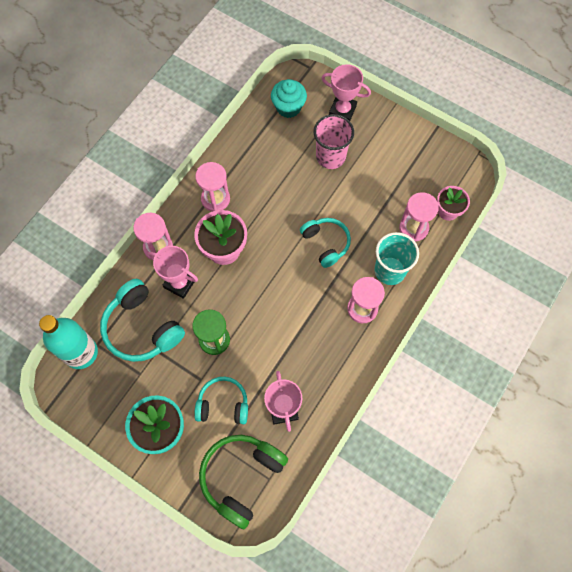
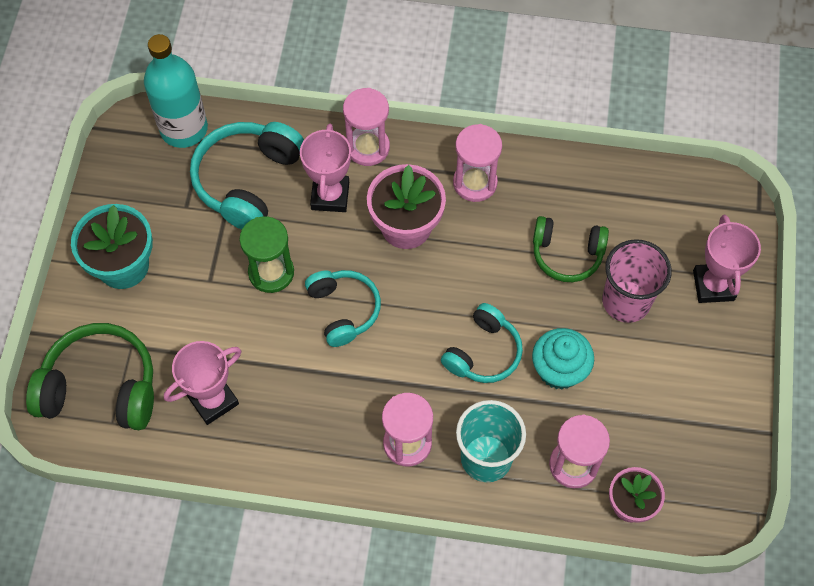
camera: 65 degrees right, 5 degrees down
turquoise headphones [194,377,248,424] -> turquoise headphones moved to [305,270,381,347]
turquoise cupcake [271,79,307,118] -> turquoise cupcake moved to [532,328,594,390]
none -> green headphones [533,216,609,282]

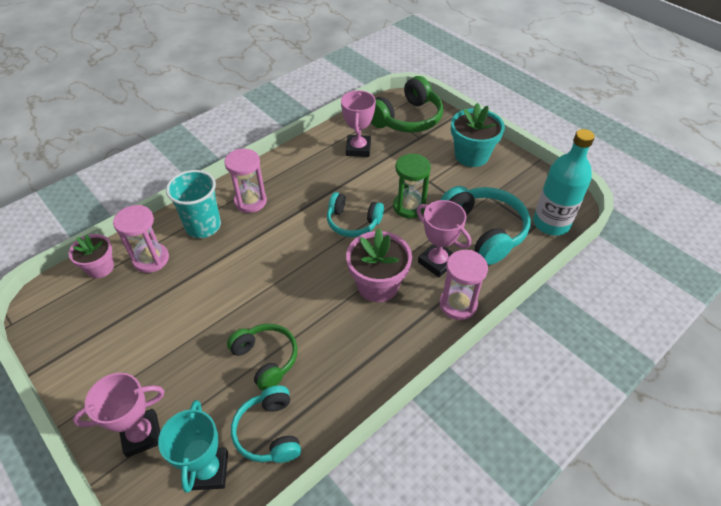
camera: 130 degrees right, 15 degrees down
turquoise headphones [441,303,523,383] -> turquoise headphones moved to [231,386,301,463]
pink hourglass [453,124,502,202] -> none
turquoise cupcake [532,328,594,390] -> none
green headphones [533,216,609,282] -> green headphones turned 90 degrees clockwise [227,324,297,391]
pink cup [602,239,672,323] -> none
pink trophy [693,215,761,303] -> pink trophy turned 60 degrees counterclockwise [73,373,165,457]
none -> turquoise trophy [158,400,228,493]

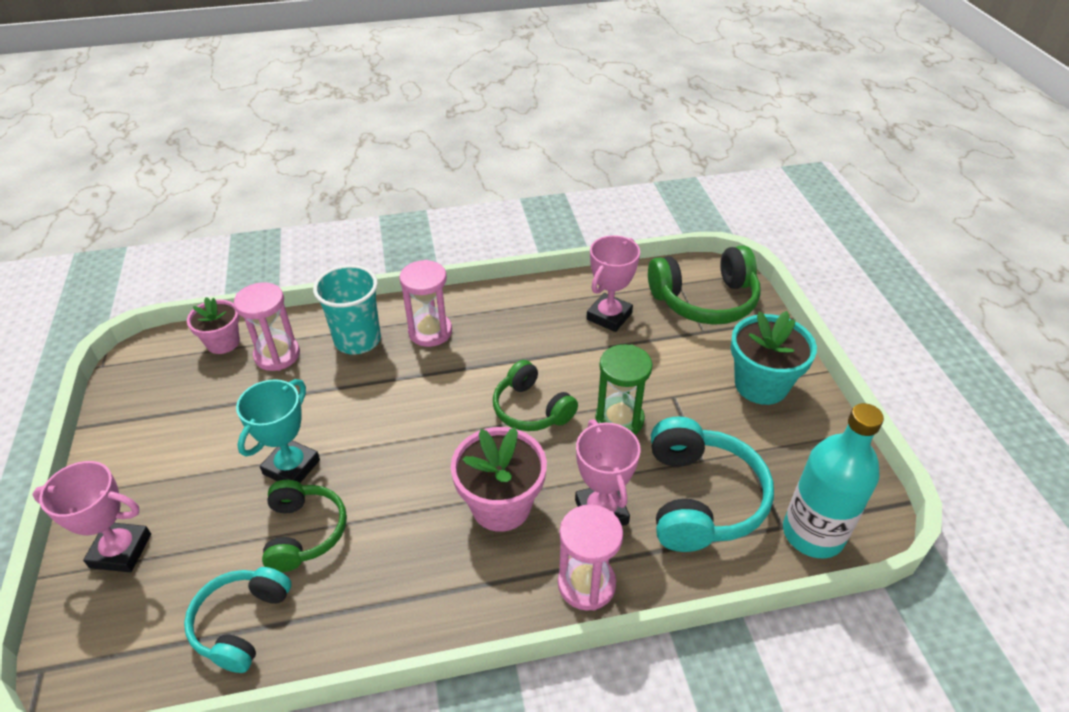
camera: 30 degrees right, 5 degrees down
turquoise trophy [158,400,228,493] -> turquoise trophy moved to [236,379,320,483]
turquoise headphones [327,192,384,237] -> green headphones [493,360,578,431]

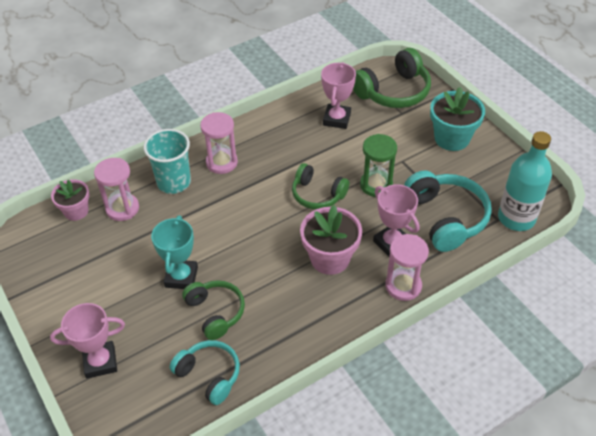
camera: 20 degrees left, 5 degrees up
turquoise headphones [184,567,292,673] -> turquoise headphones turned 135 degrees clockwise [170,340,240,405]

